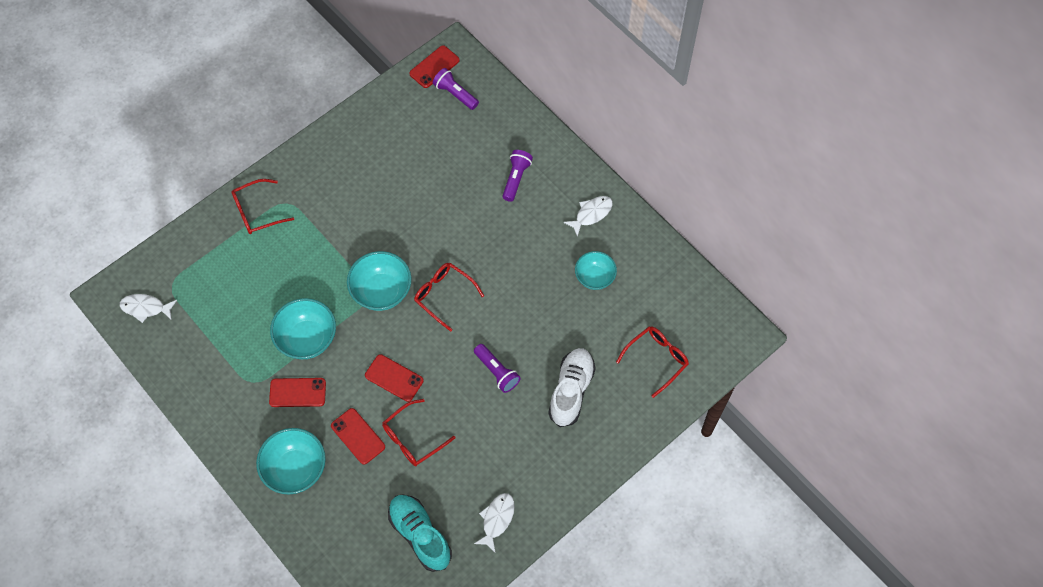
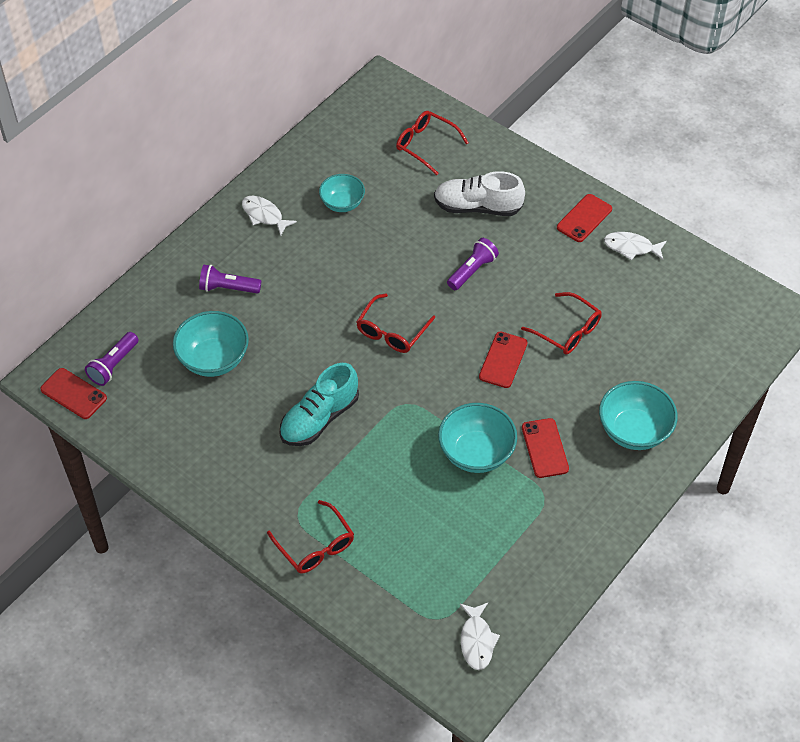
camera: 100 degrees left, 10 degrees down
red phone [331,408,385,465] -> red phone moved to [557,194,612,242]
turquoise bowl [347,251,411,311] -> turquoise bowl moved to [173,311,249,377]
turquoise shoe [388,494,452,572] -> turquoise shoe moved to [280,363,359,446]

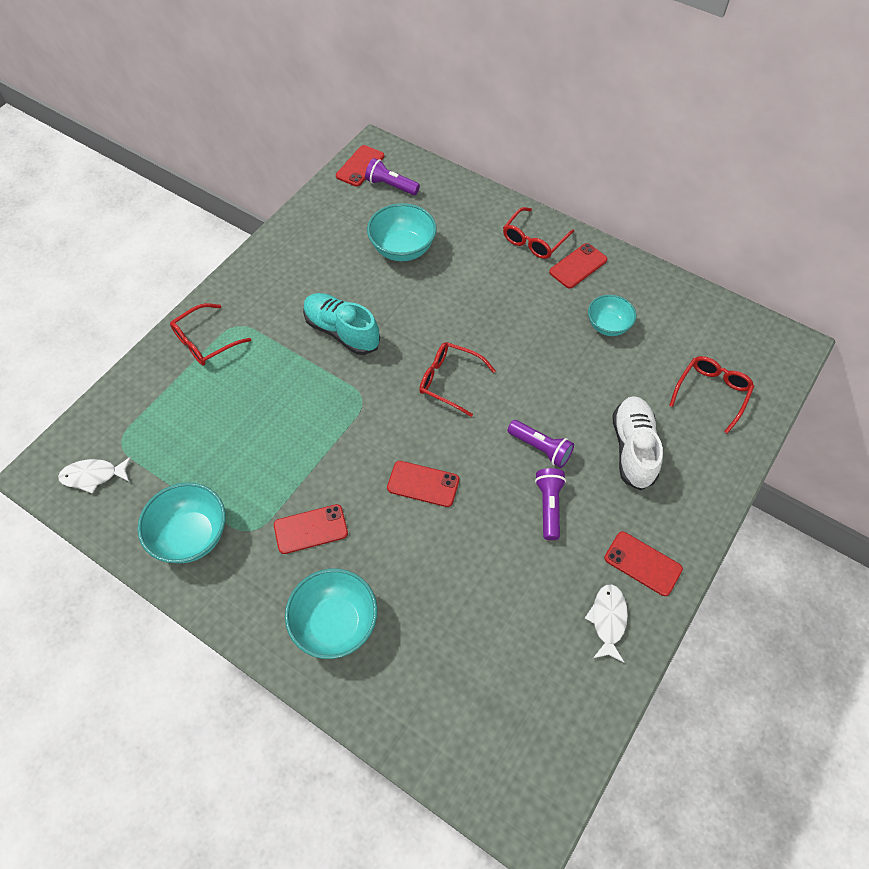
camera: 85 degrees right, 5 degrees up
purple flashlight [199,265,261,294] -> purple flashlight moved to [535,468,566,540]
white fish [242,196,297,236] -> red phone [549,243,607,289]
turquoise bowl [438,403,517,473] -> turquoise bowl moved to [138,482,226,563]
red glasses [521,292,602,354] -> red glasses moved to [503,207,574,259]

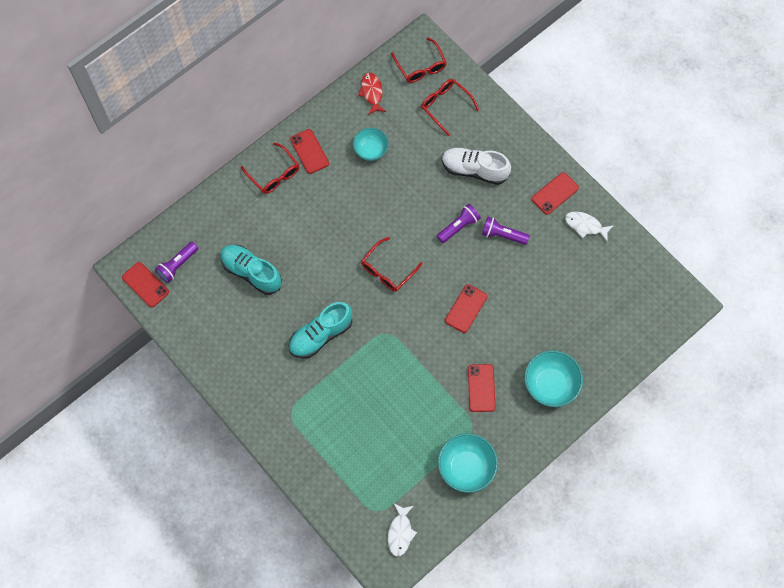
camera: 75 degrees left, 10 degrees up
red glasses [170,303,251,366] -> red glasses moved to [391,38,447,83]
turquoise bowl [367,203,437,261] -> turquoise shoe [221,245,282,295]
none -> red fish [358,73,386,115]

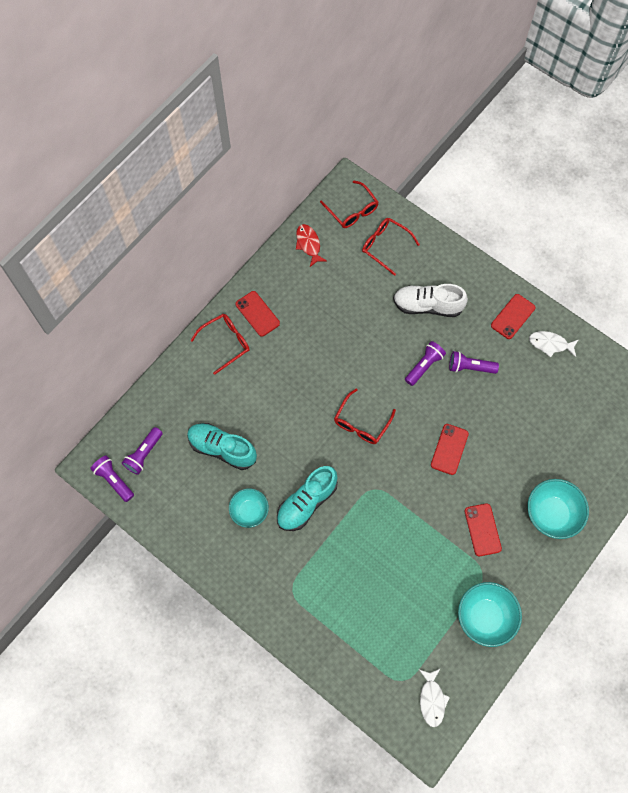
camera: 10 degrees left, 0 degrees up
red phone [122,262,169,307] -> purple flashlight [90,455,134,502]
red glasses [241,143,299,194] -> red glasses turned 75 degrees counterclockwise [190,314,250,375]
turquoise bowl [353,128,389,161] -> turquoise bowl moved to [229,489,269,528]

